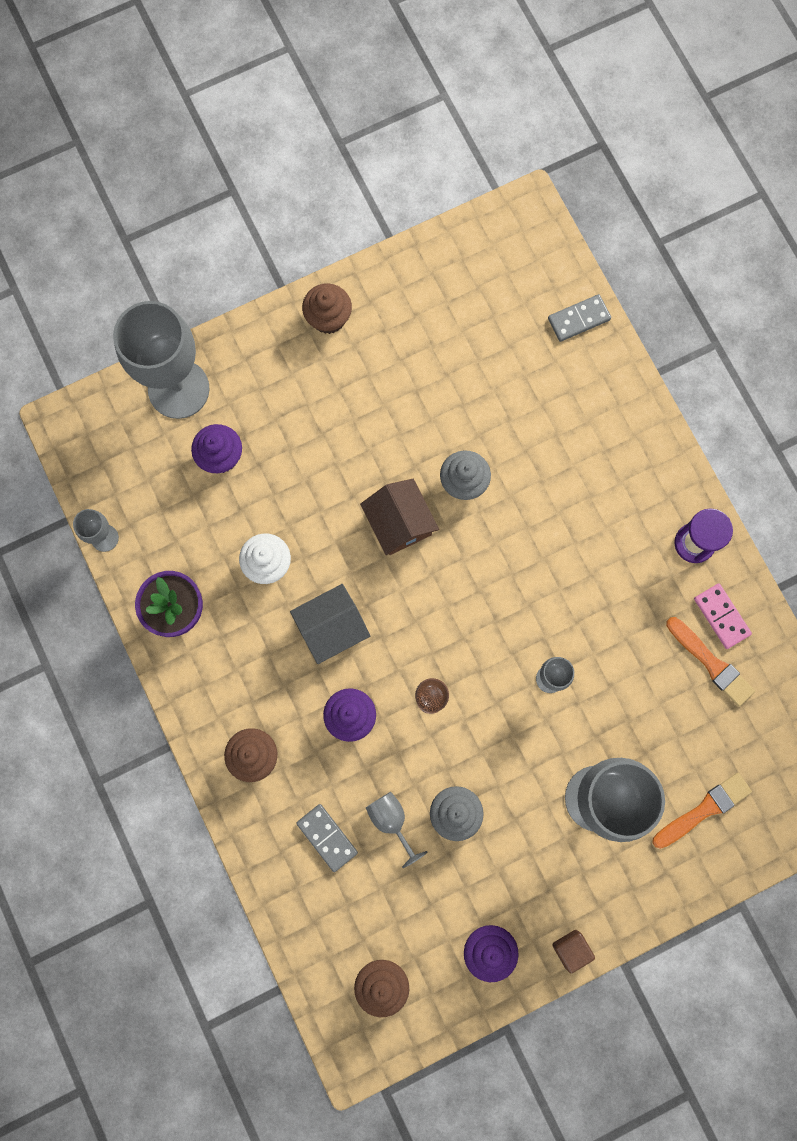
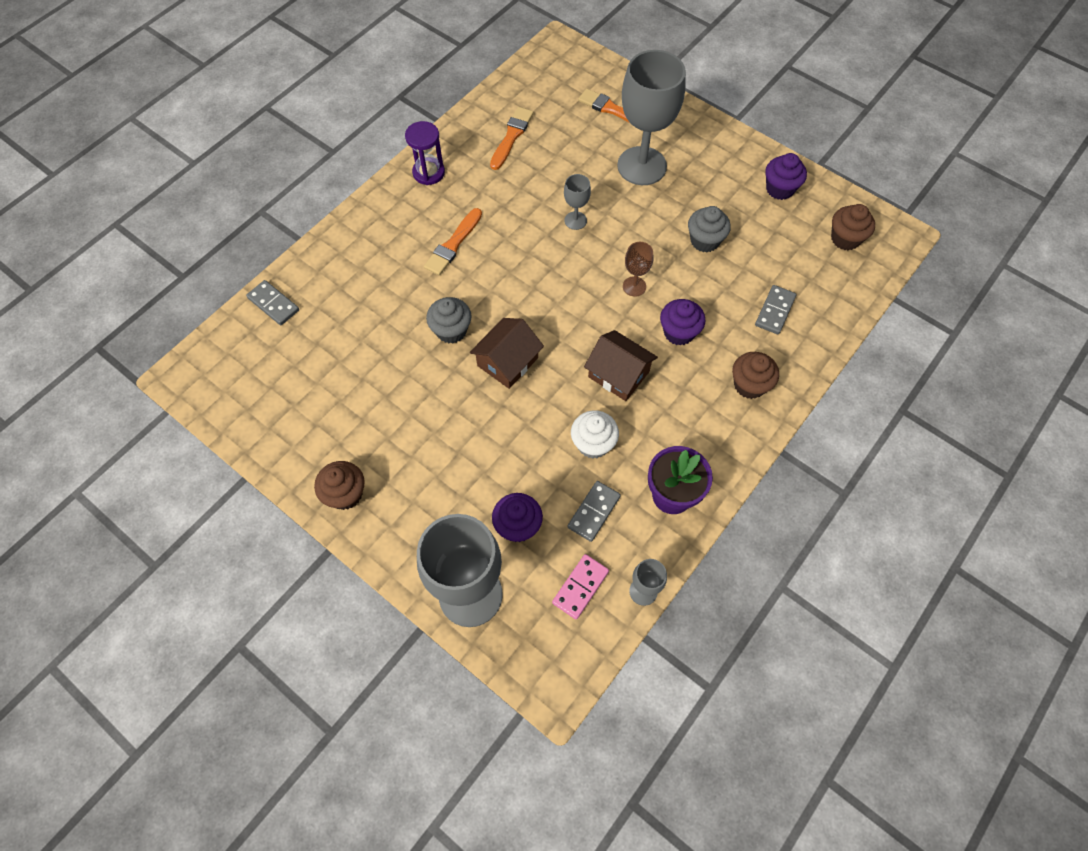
camera: 115 degrees left, 15 degrees down
grey house [290,584,370,664] -> brown house [584,330,658,401]
grey goblet [366,792,427,868] -> none
brown cube [552,930,595,973] -> none
pink domino [694,583,752,649] -> pink domino moved to [552,554,609,619]
none -> orange brush [424,208,482,275]
none -> grey domino [567,481,621,542]

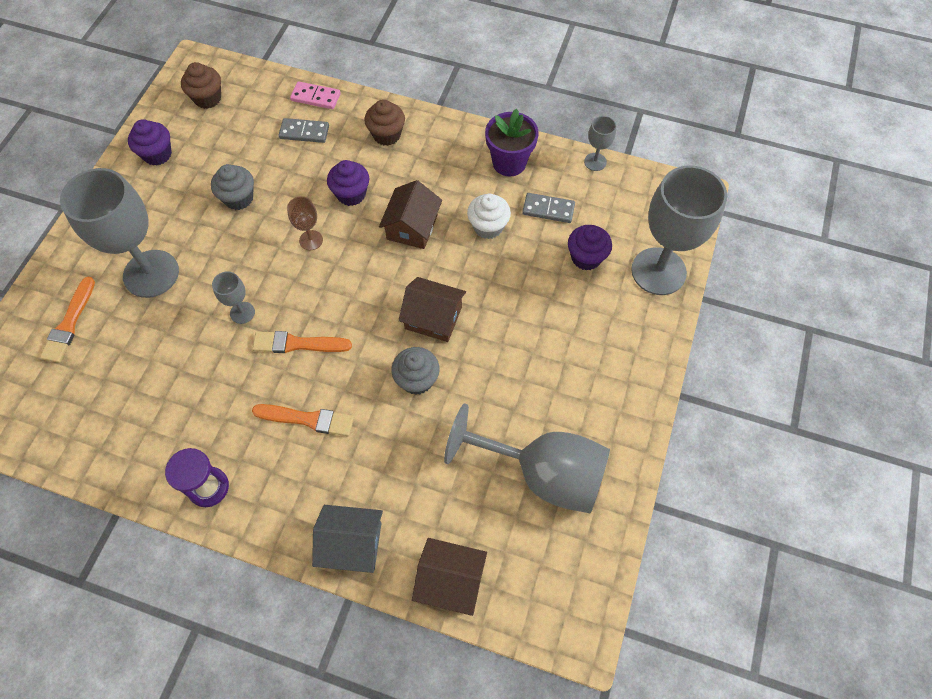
camera: 110 degrees left, 0 degrees up
grey domino [246,280,299,325] -> brown house [412,538,487,616]
brown cupcake [314,461,365,510] -> none
orange brush [490,107,534,170] -> orange brush moved to [252,331,352,353]
pink domino [552,554,609,619] -> pink domino moved to [290,81,340,109]
none -> grey house [312,505,383,573]
none -> grey goblet [444,403,610,514]

